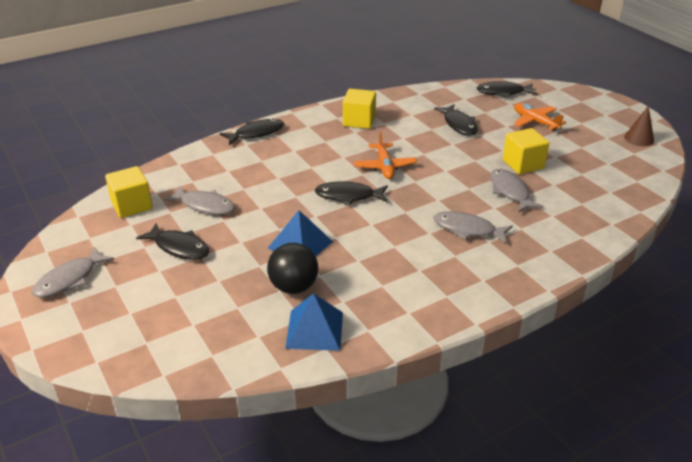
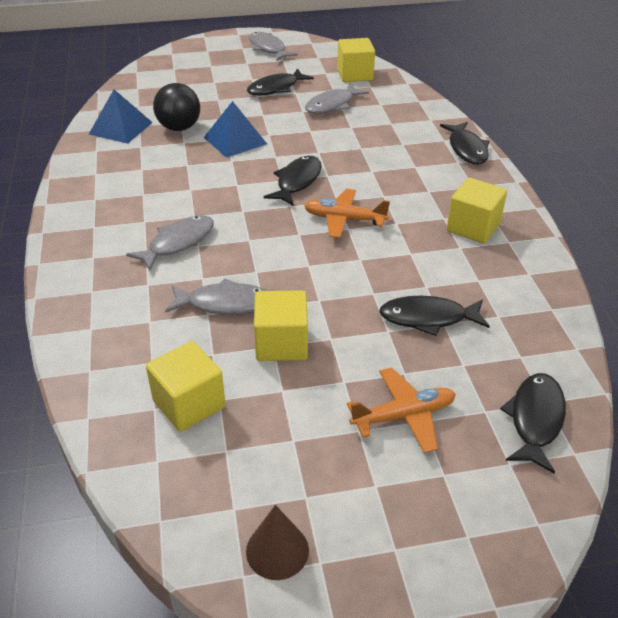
camera: 110 degrees right, 5 degrees up
none -> yellow cube [146,341,226,432]

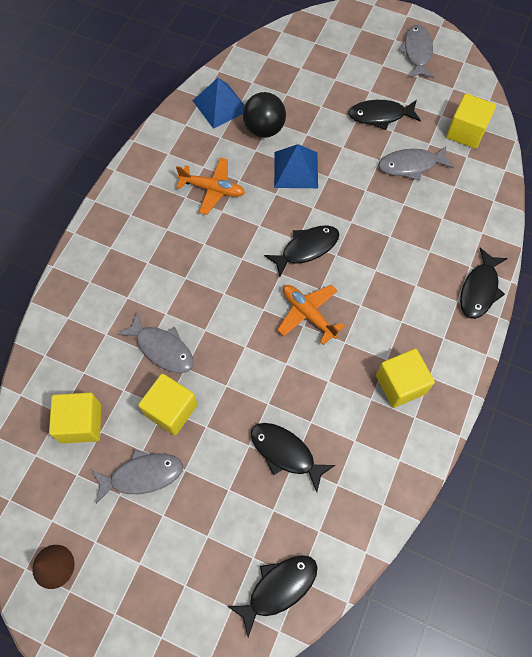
camera: 35 degrees right, 25 degrees up
grey fish [126,215,214,271] -> grey fish moved to [91,449,183,504]
orange plane [347,367,456,453] -> orange plane moved to [176,158,245,215]

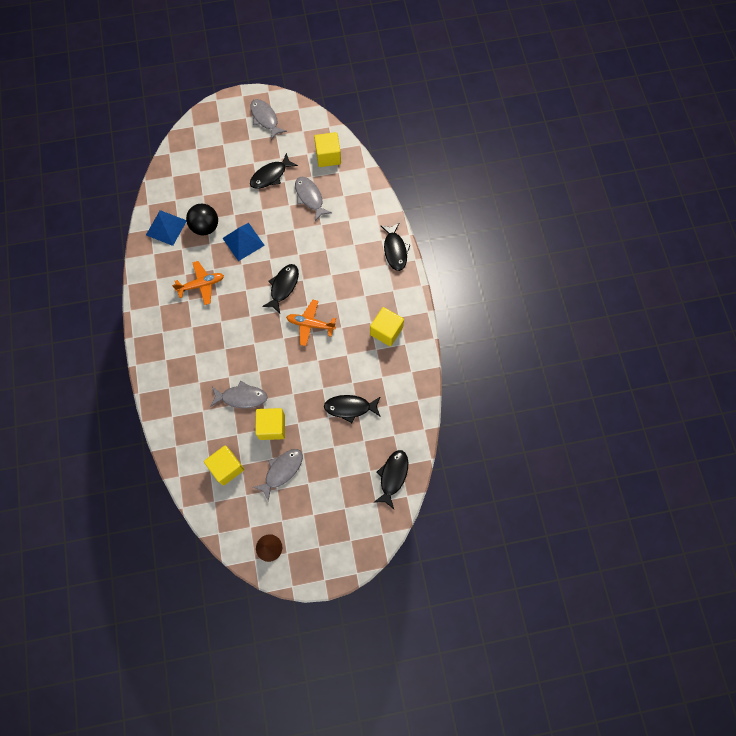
camera: 35 degrees left, 5 degrees up
grey fish [378,146,454,181] -> grey fish turned 105 degrees clockwise [295,177,332,221]

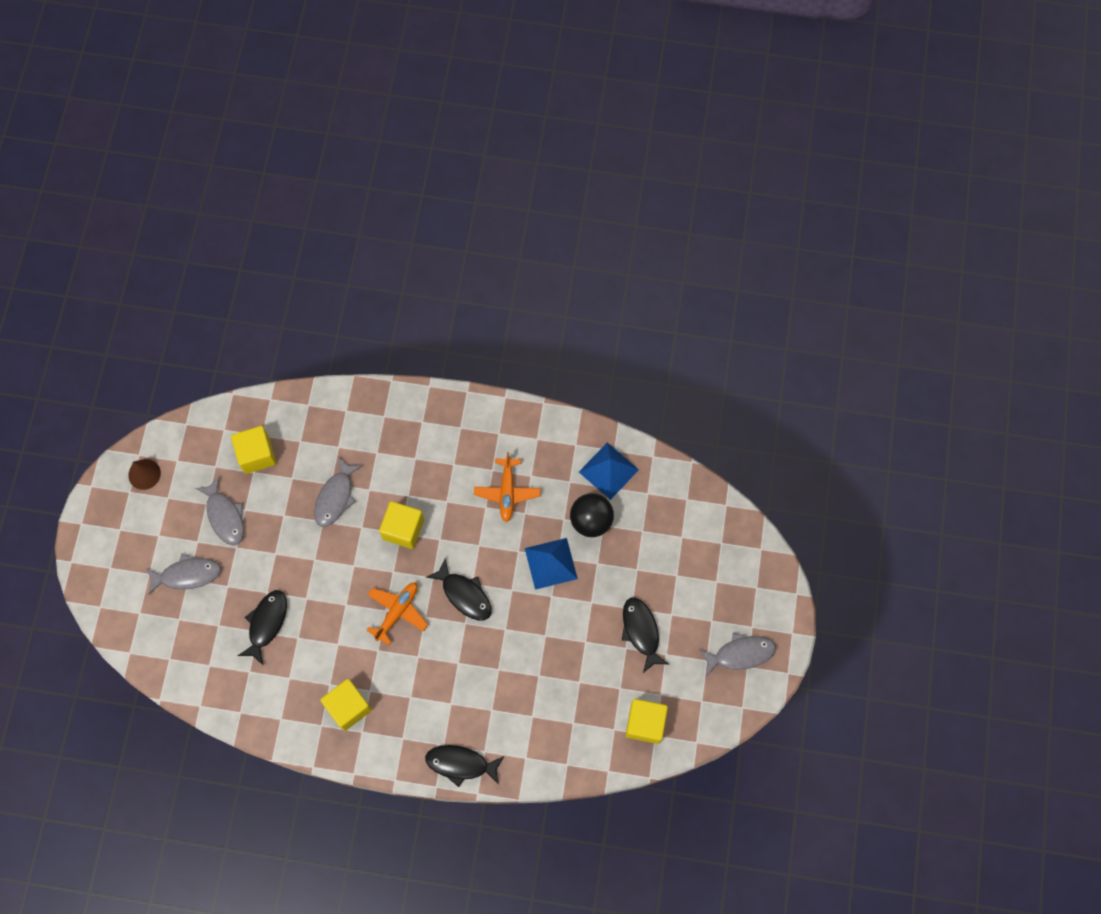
camera: 110 degrees right, 0 degrees up
yellow cube [255,408,285,440] -> yellow cube moved to [379,501,424,549]
grey fish [295,177,332,221] -> grey fish moved to [146,554,221,595]
black fish [374,450,408,509] -> none

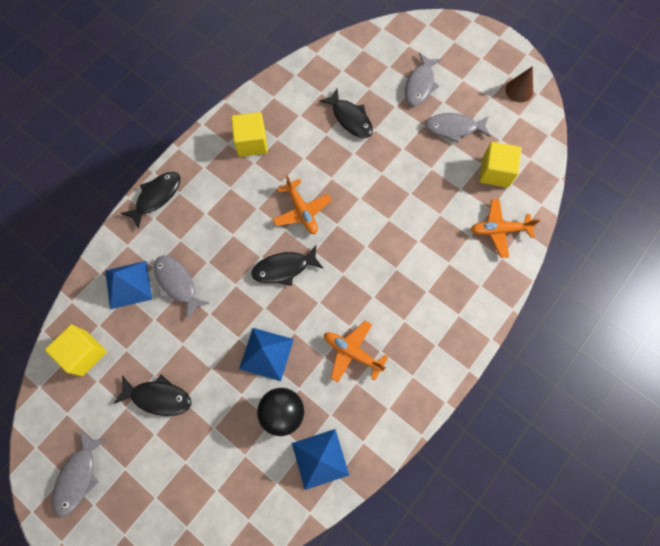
camera: 120 degrees right, 0 degrees up
grey fish [314,457,362,527] -> grey fish moved to [154,256,209,320]
yellow cube [379,501,424,549] -> none
none -> blue pyramid [105,261,152,309]
none -> orange plane [470,199,540,258]

